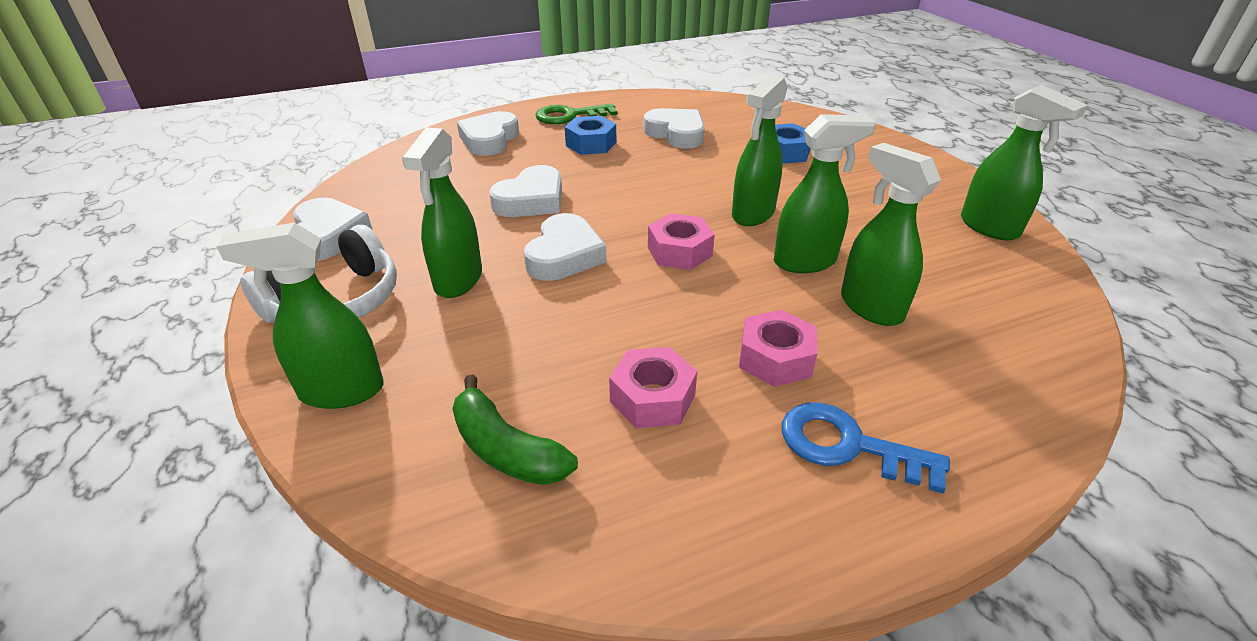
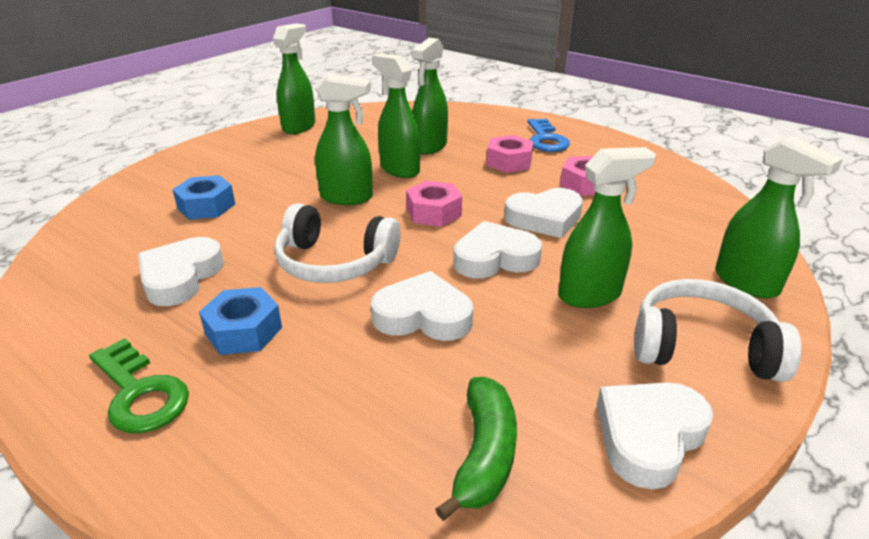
camera: 120 degrees left, 5 degrees down
green banana [452,375,578,485] -> green banana moved to [436,377,517,521]
white heart [457,111,519,156] -> white heart moved to [504,188,583,238]
none -> white headphones [274,203,401,283]

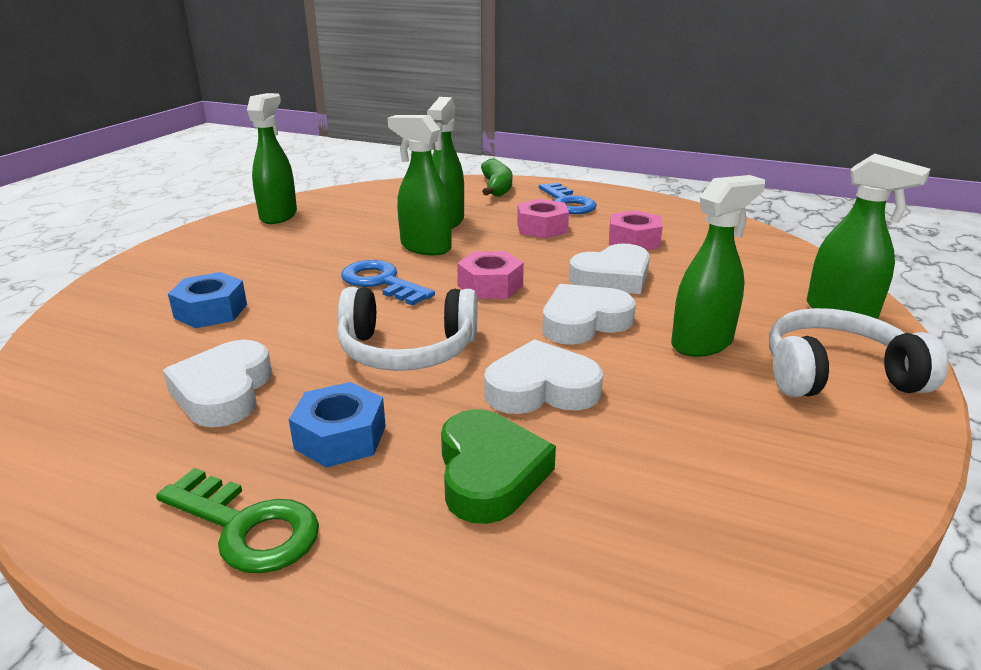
camera: 15 degrees left, 5 degrees down
green spray bottle [315,74,373,205] -> blue key [341,260,435,306]
green banana [436,377,517,521] -> green banana moved to [481,158,512,197]
white heart [597,382,713,489] -> none
none -> green heart [441,409,556,524]

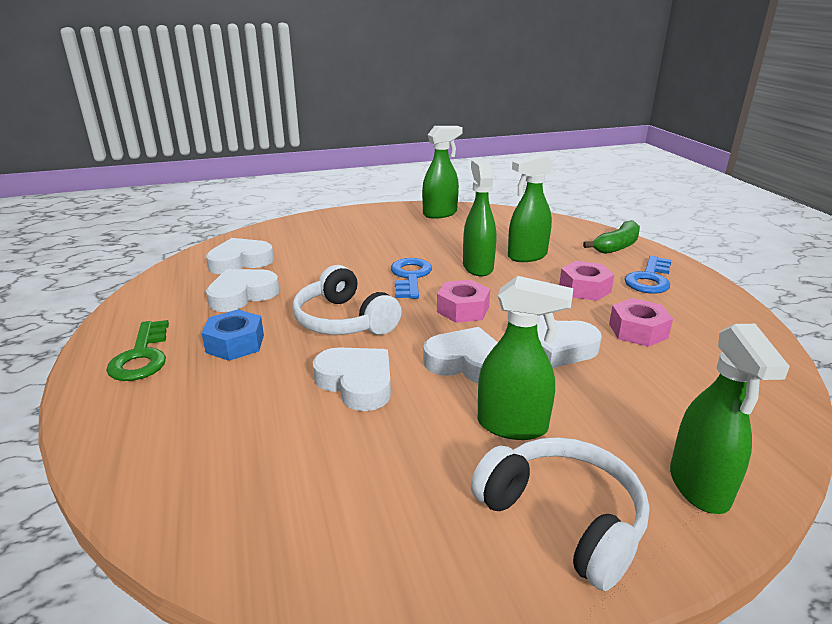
camera: 50 degrees right, 0 degrees up
blue nut [168,272,247,328] -> none
green heart [441,409,556,524] -> none
none -> white heart [206,238,274,274]

